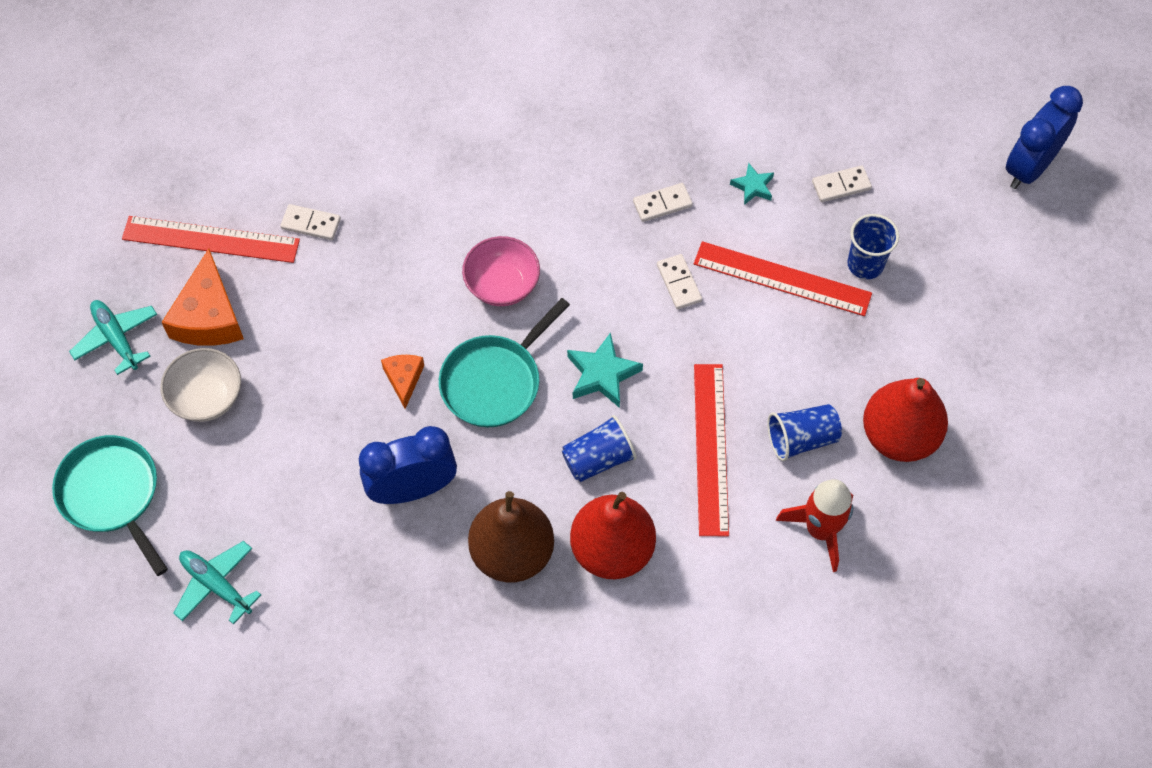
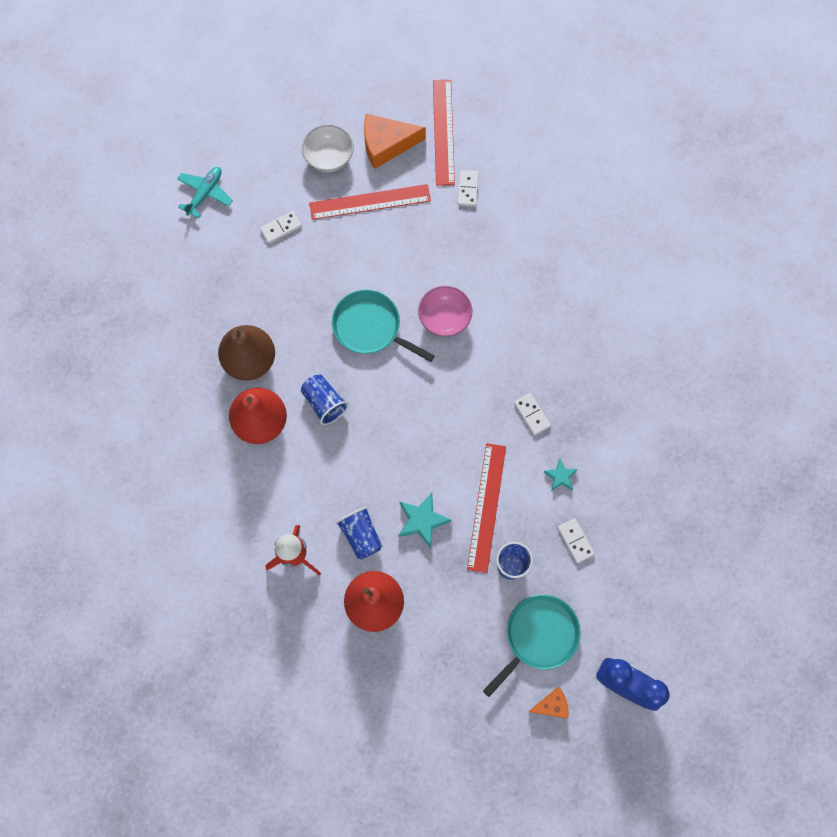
camera: 80 degrees right, 10 degrees up
turquoise pan [52,435,168,576] -> turquoise pan moved to [483,594,581,697]
turquoise plane [69,300,157,375] -> none
blue clock [359,426,457,504] -> none
orange cheese [381,355,424,409] -> orange cheese moved to [529,687,569,718]
turquoise star [567,332,643,408] -> turquoise star moved to [398,493,451,548]
white domino [657,254,702,309] -> white domino moved to [260,211,302,244]
red ruler [694,364,729,536] -> red ruler moved to [309,184,431,220]

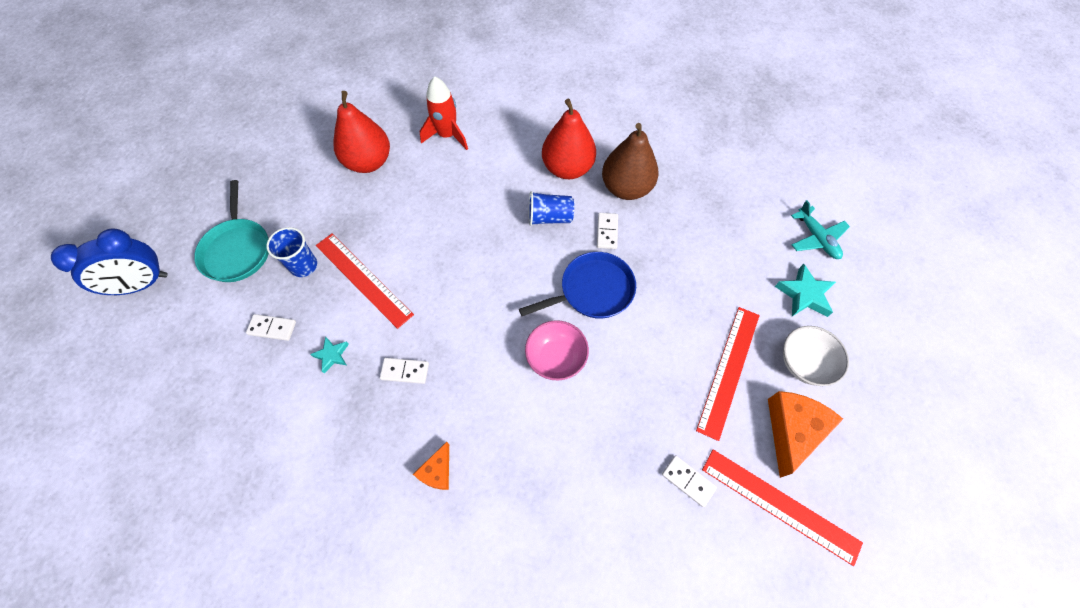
camera: 125 degrees right, 10 degrees down
white domino [260,211,302,244] -> white domino moved to [597,213,618,249]
turquoise pan [332,290,435,362] -> blue pan [519,252,636,319]
blue cup [336,507,383,560] -> none
turquoise star [398,493,451,548] -> turquoise star moved to [775,264,836,317]
orange cheese [529,687,569,718] -> orange cheese moved to [413,442,449,490]

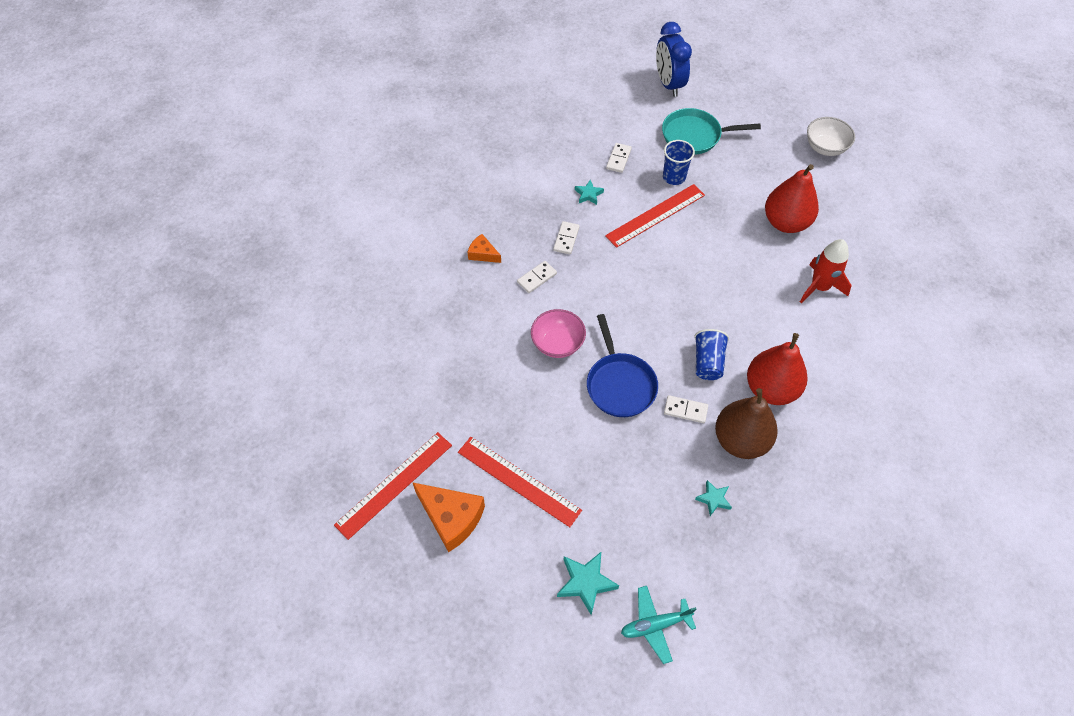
camera: 100 degrees right, 5 degrees down
white domino [662,455,717,507] -> white domino moved to [517,261,557,293]
white bowl [783,326,849,386] -> white bowl moved to [807,117,855,156]
none -> turquoise star [695,480,732,516]

